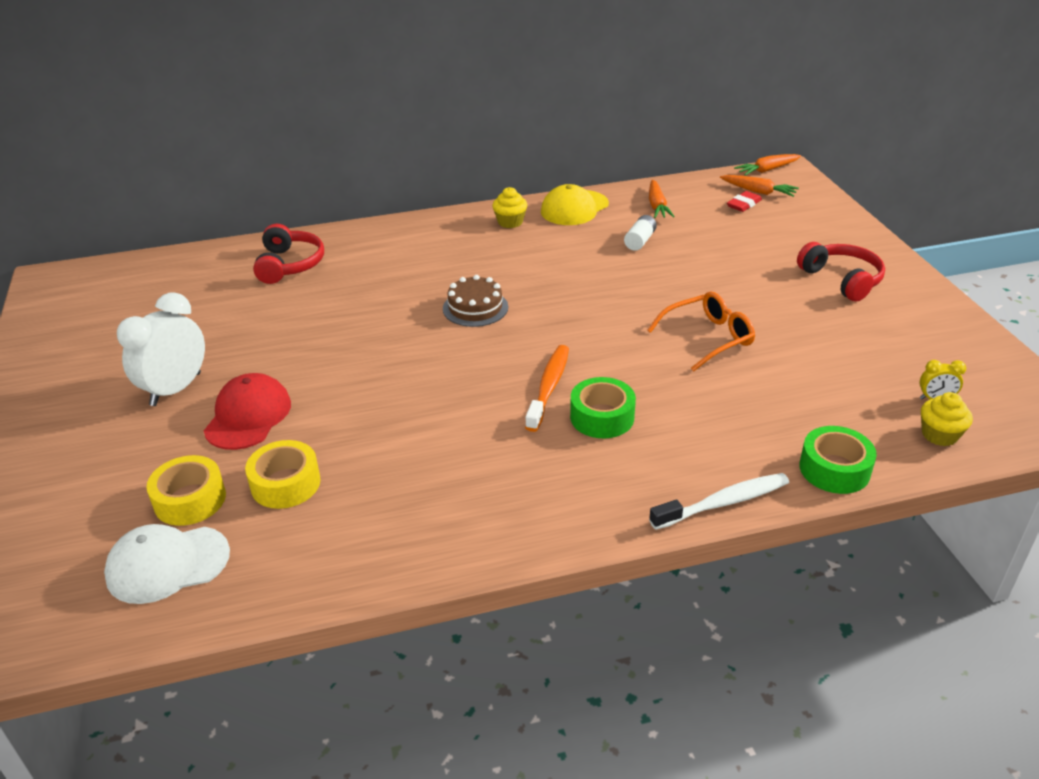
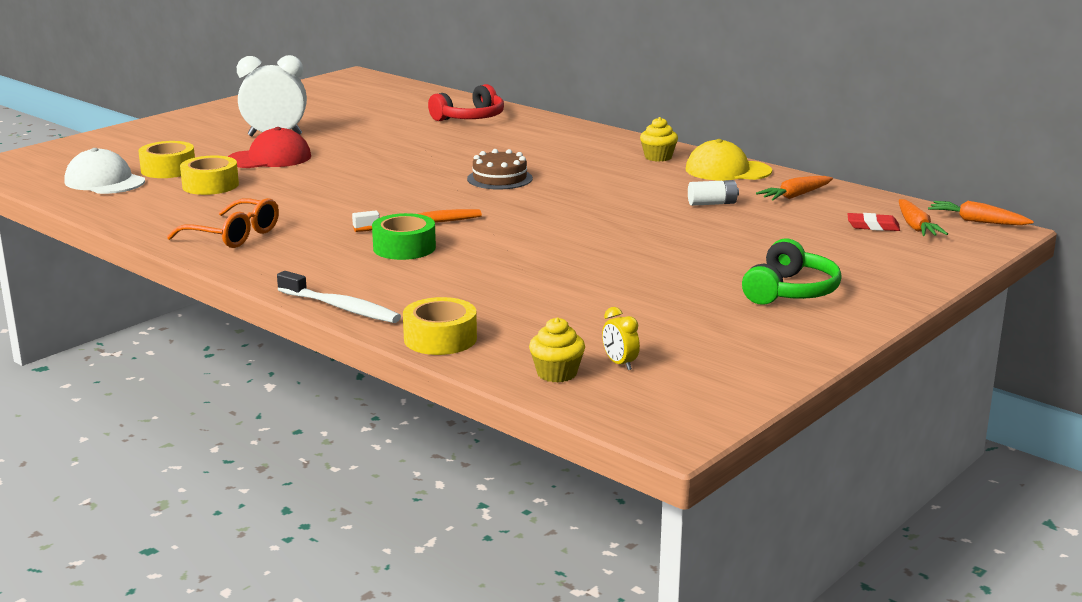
camera: 55 degrees right, 15 degrees down
orange glasses [647,292,755,371] -> orange glasses moved to [167,198,279,248]
red headphones [797,242,885,302] -> green headphones [742,238,842,305]
green tape [799,426,877,494] -> yellow tape [403,297,477,355]

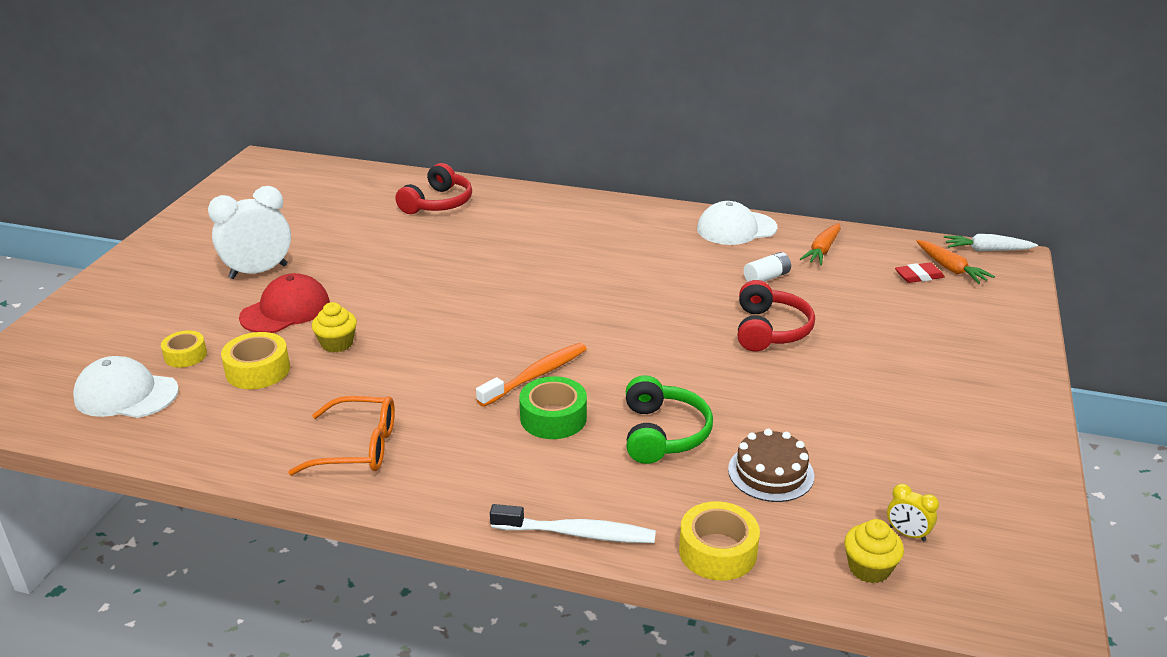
camera: 25 degrees left, 10 degrees up
yellow tape [138,141,195,178] -> yellow tape [161,330,207,368], size x0.67
brown cake [467,149,533,189] -> brown cake moved to [728,429,814,502]
yellow cupcake [640,117,678,162] -> yellow cupcake moved to [312,302,357,353]
yellow cap [686,139,772,180] -> white cap [697,201,777,245]
green headphones [742,238,842,305] -> green headphones moved to [626,375,713,464]
orange carrot [928,201,1034,225] -> white carrot [944,234,1038,251]
none -> red headphones [738,280,815,352]

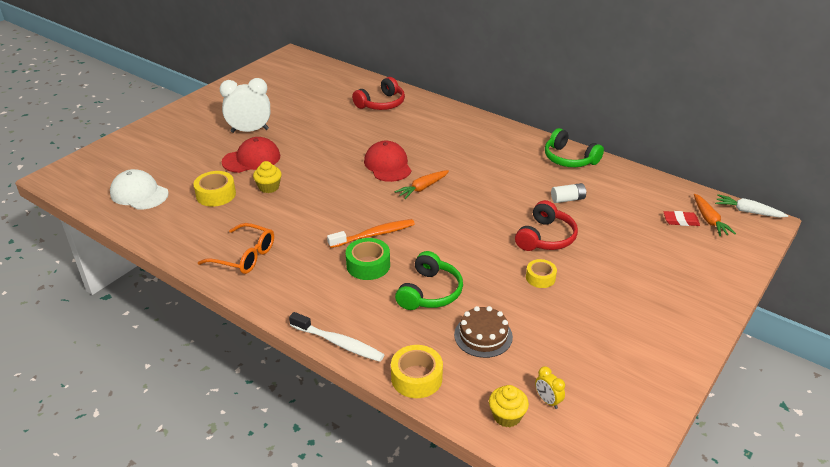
camera: 20 degrees right, 5 degrees up
yellow tape [161,330,207,368] -> yellow tape moved to [526,259,557,288]
white cap [697,201,777,245] -> green headphones [545,128,604,167]
orange carrot [800,223,841,265] -> orange carrot moved to [395,170,449,199]
none -> red cap [364,141,412,182]

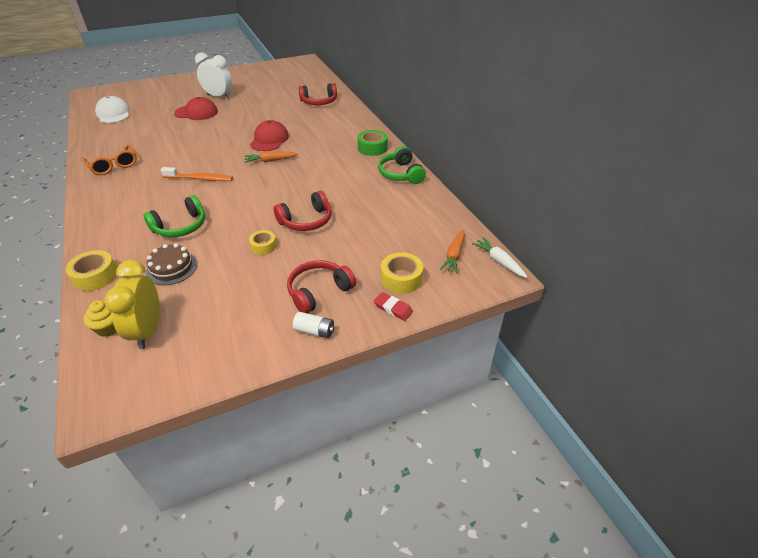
camera: 30 degrees right, 5 degrees up
yellow tape [193,171,236,207] -> yellow tape moved to [381,252,423,294]
yellow cupcake [253,161,282,193] -> none
white toothbrush [289,312,384,362] -> none
green tape [346,238,390,280] -> green tape moved to [357,130,388,156]
yellow clock [535,366,565,409] -> yellow clock [104,260,160,349], size x2.18
white battery [551,183,587,203] -> white battery moved to [293,312,335,338]
red eraser [663,211,700,226] -> red eraser moved to [374,292,413,321]
none -> red headphones [287,260,356,314]

